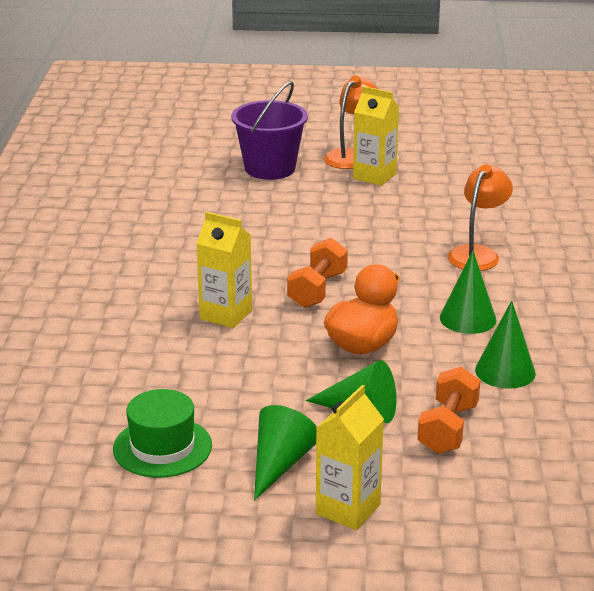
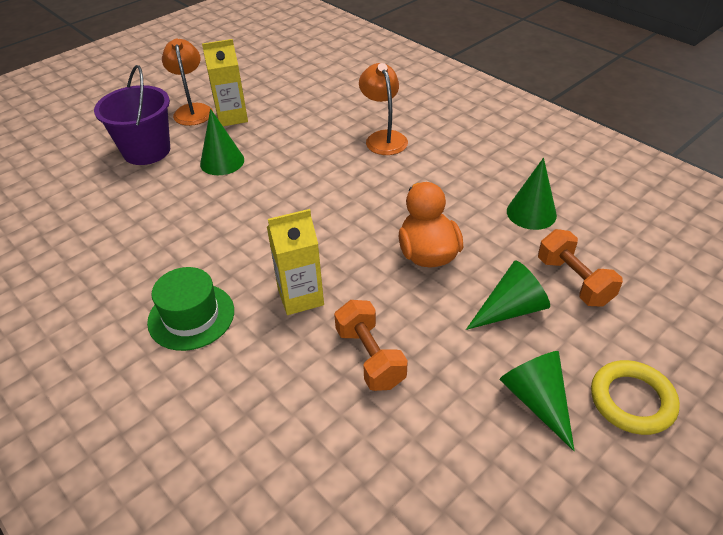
camera: 45 degrees left, 15 degrees up
green hat [113,389,212,478] -> green hat moved to [147,267,234,351]
orange dumbbell [287,238,348,308] -> orange dumbbell moved to [334,300,408,391]
yellow carton [316,385,384,530] -> yellow ring [591,360,680,435]
green cone [440,251,496,334] -> green cone moved to [200,109,244,175]

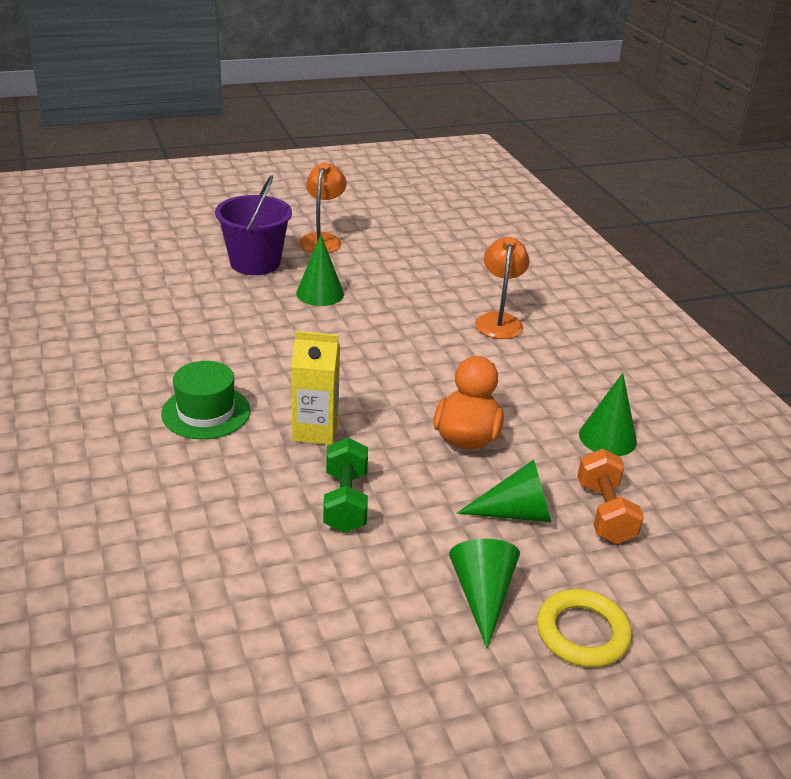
camera: 20 degrees right, 10 degrees down
yellow carton [202,39,248,126] -> none
orange dumbbell [334,300,408,391] -> green dumbbell [323,438,368,533]

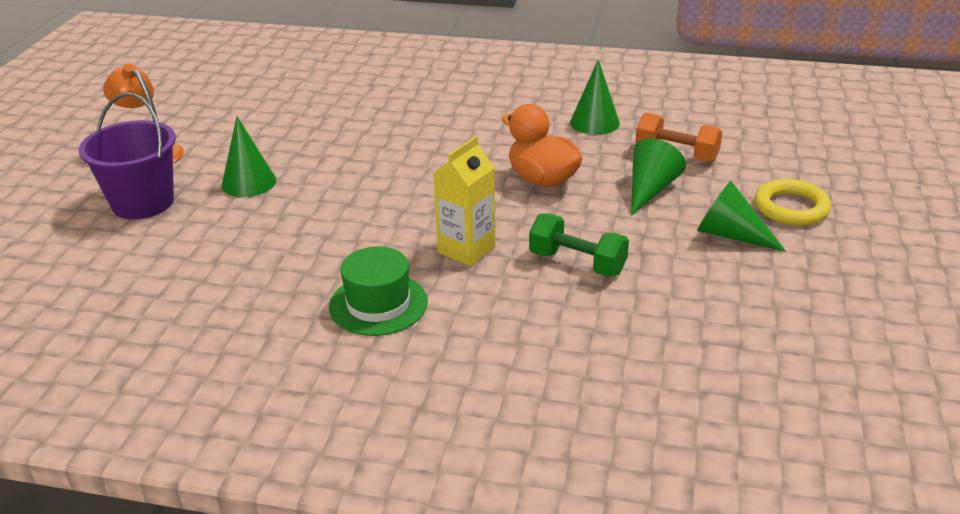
camera: 55 degrees left, 0 degrees up
orange lamp [475,237,530,339] -> none

